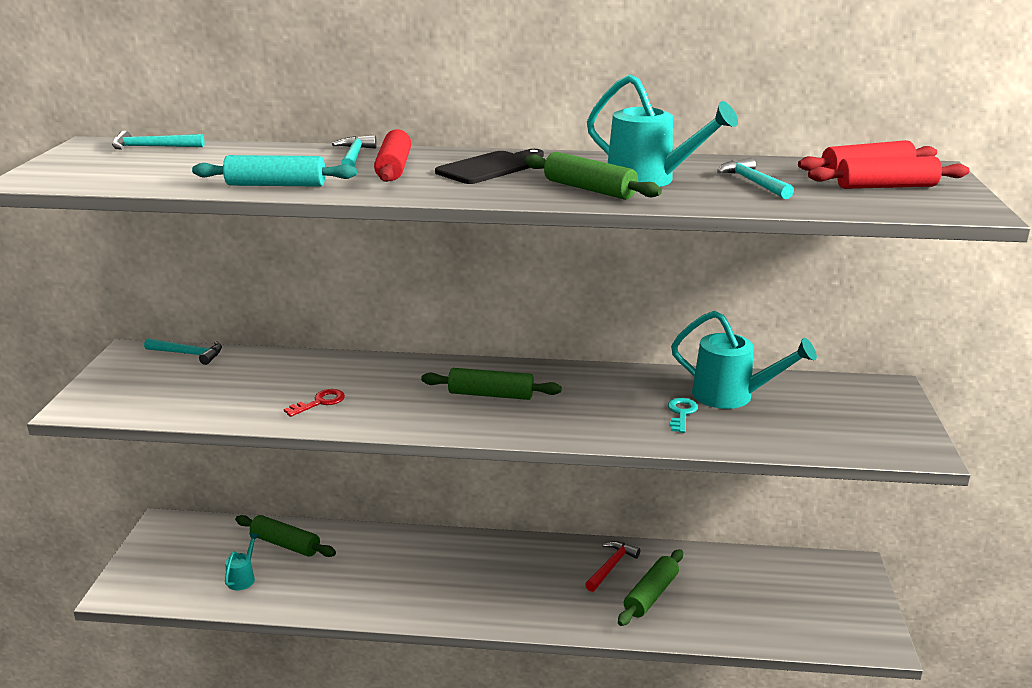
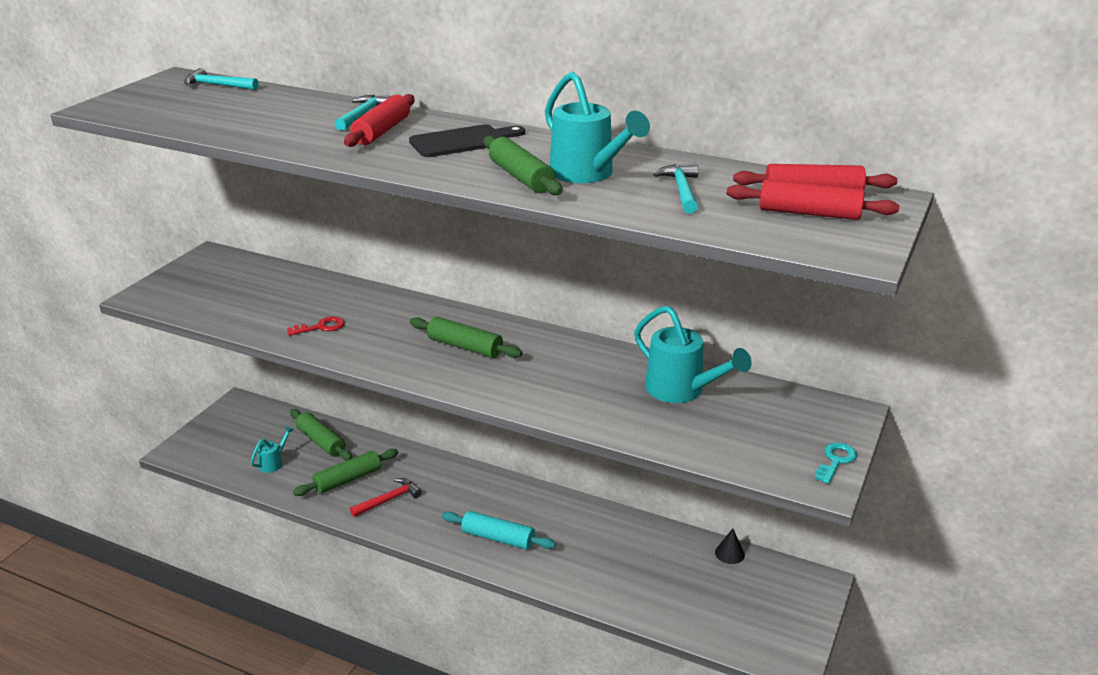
camera: 20 degrees right, 5 degrees up
turquoise hammer [144,338,222,365] -> none
turquoise rolling pin [192,155,357,187] -> turquoise rolling pin moved to [442,511,556,550]
red hammer [585,541,640,592] -> red hammer moved to [350,478,422,517]
green rolling pin [618,549,683,626] -> green rolling pin moved to [293,449,398,496]
turquoise key [668,398,698,433] -> turquoise key moved to [815,443,857,484]
none -> black cone [715,528,745,564]

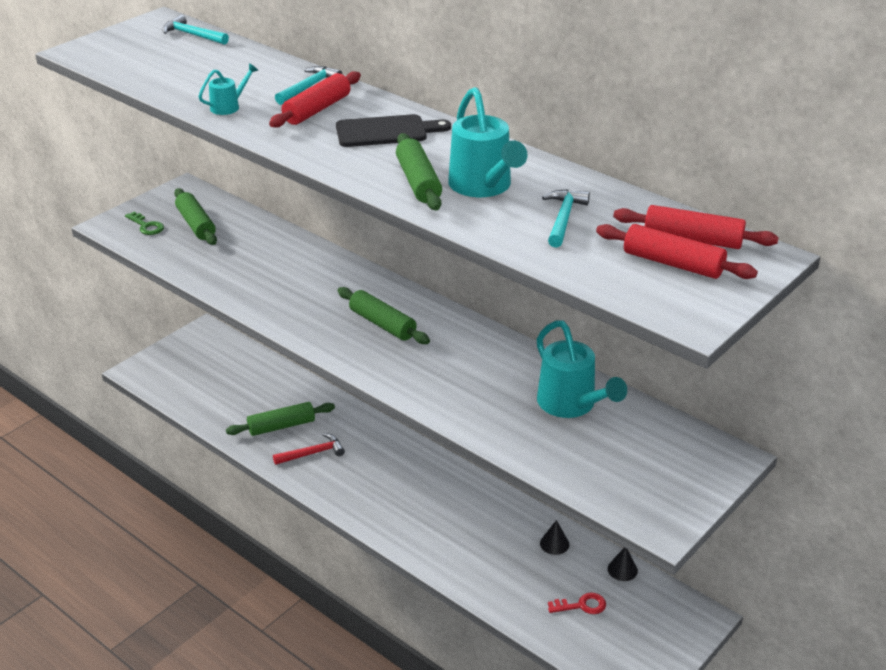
camera: 15 degrees right, 5 degrees up
turquoise watering can [251,426,293,473] -> turquoise watering can moved to [199,63,258,115]
red key [287,316,345,336] -> red key moved to [548,592,606,614]
green rolling pin [290,409,352,461] -> green rolling pin moved to [174,189,217,245]
turquoise rolling pin [442,511,556,550] -> none
turquoise key [815,443,857,484] -> none
none -> green key [125,212,164,235]
none -> black cone [540,520,569,555]

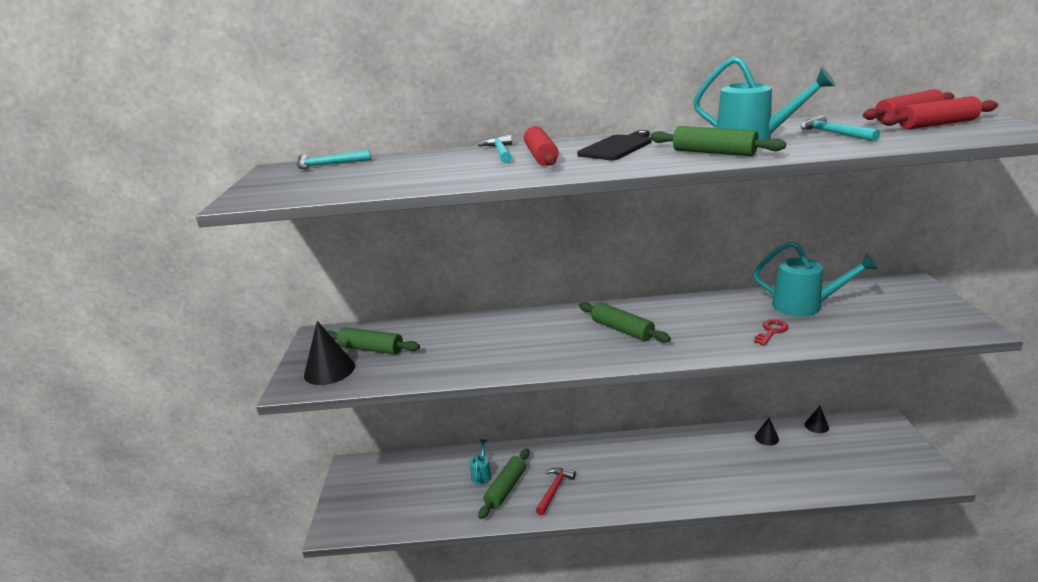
camera: 40 degrees left, 10 degrees down
green key [125,212,164,235] -> black cone [304,321,355,385]
turquoise watering can [199,63,258,115] -> turquoise watering can moved to [470,439,492,485]
green rolling pin [337,287,430,344] -> green rolling pin turned 45 degrees clockwise [579,302,671,343]
red key [548,592,606,614] -> red key moved to [754,319,789,346]

